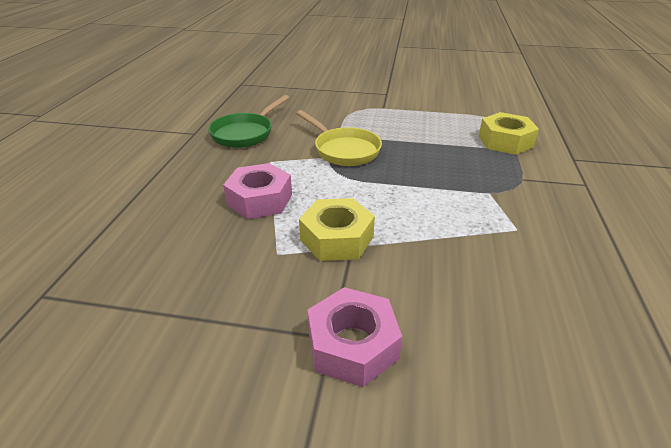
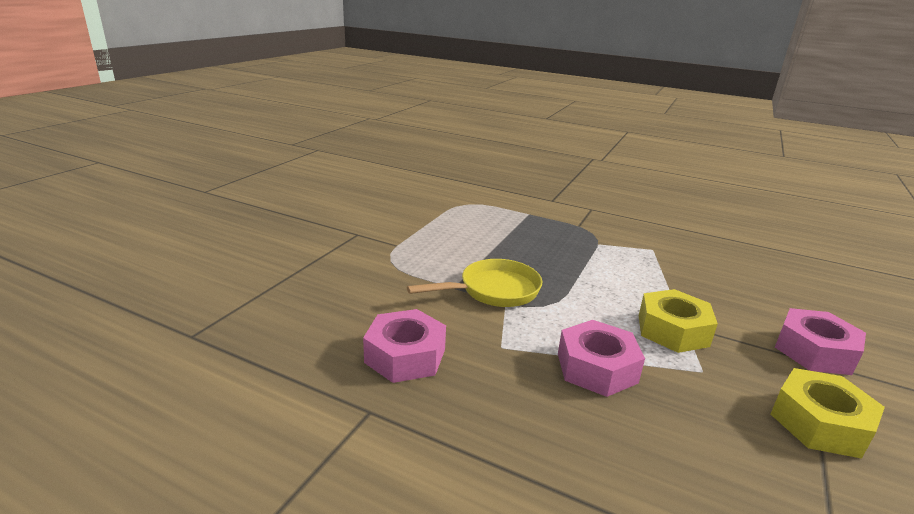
camera: 75 degrees left, 10 degrees down
green pan [208,95,289,148] -> pink nut [363,309,446,383]
yellow nut [479,112,539,155] -> yellow nut moved to [771,368,885,459]

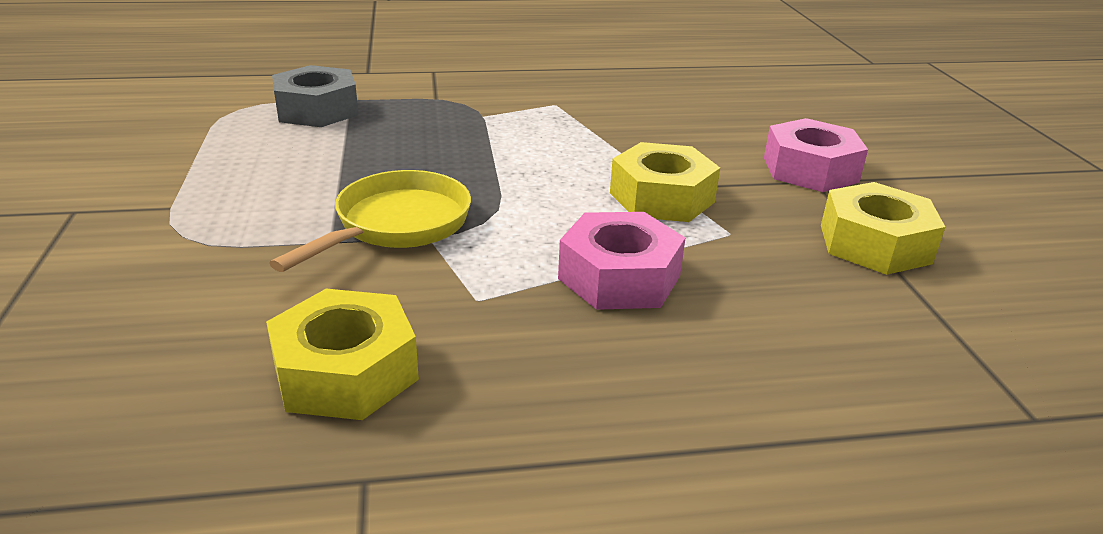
camera: 35 degrees left, 5 degrees up
pink nut [363,309,446,383] -> yellow nut [266,289,419,420]
none -> grey nut [272,65,359,127]

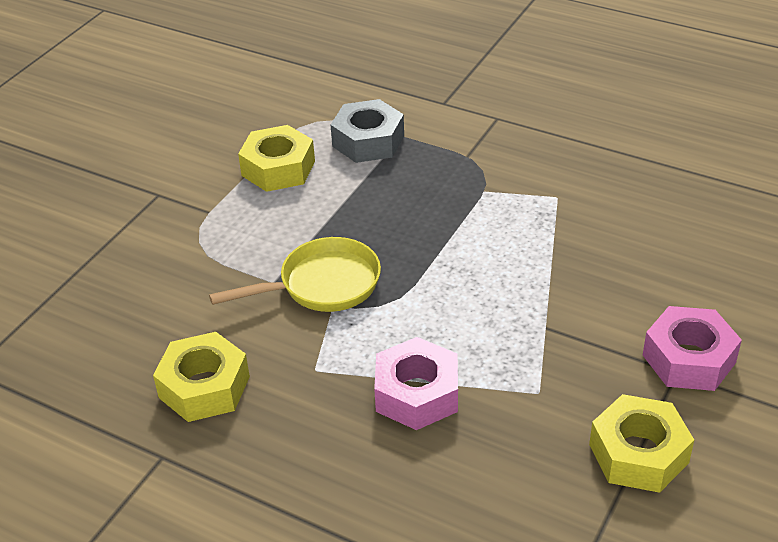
camera: 40 degrees right, 10 degrees up
yellow nut [610,142,720,222] -> yellow nut moved to [238,125,315,192]

